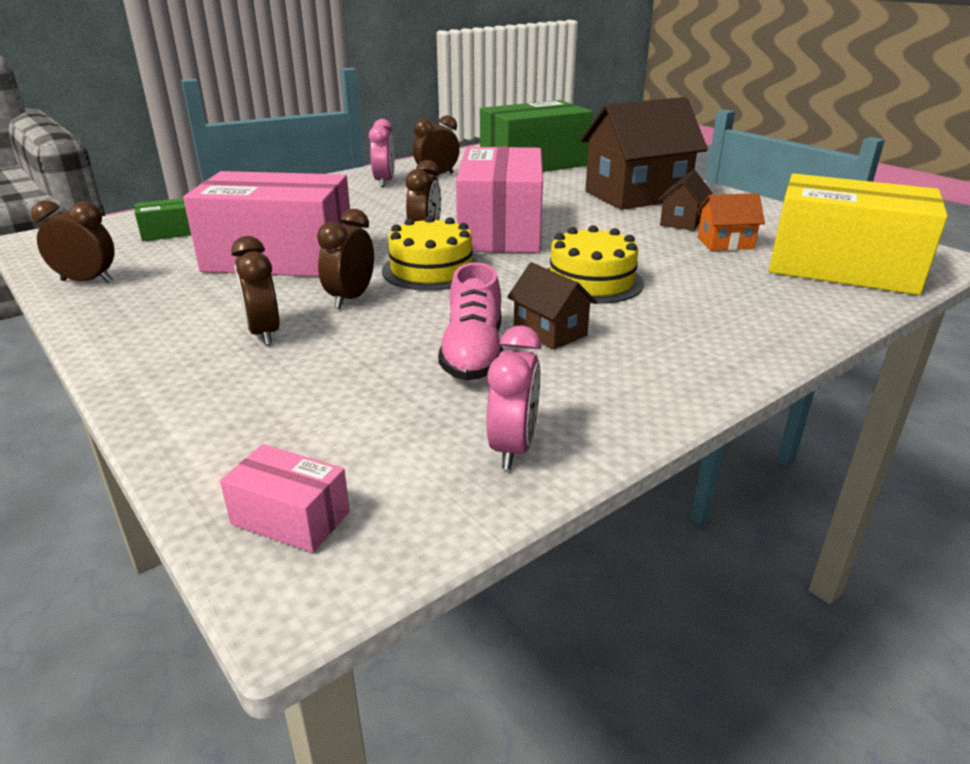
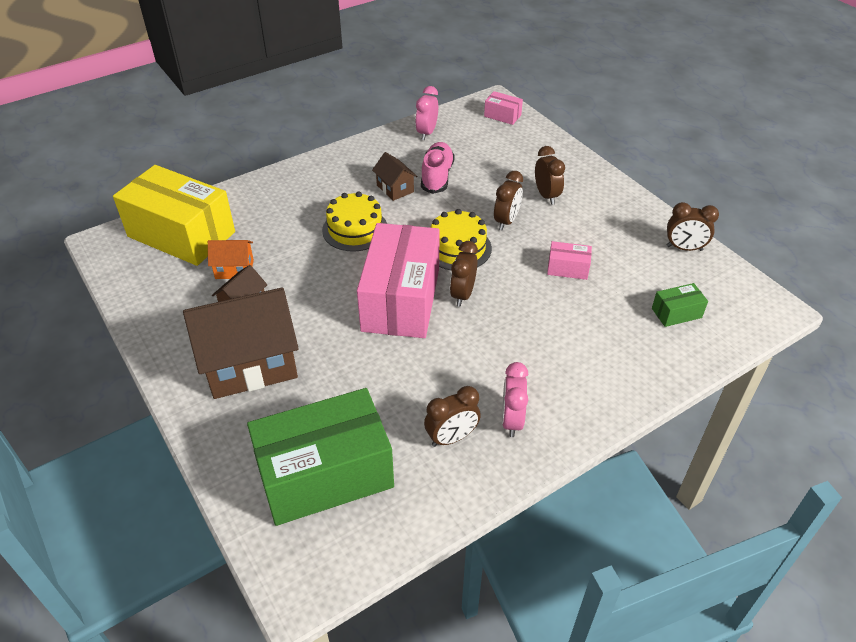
camera: 175 degrees left, 15 degrees up
pink box [183,171,351,277] -> pink box [547,241,592,280], size x0.42

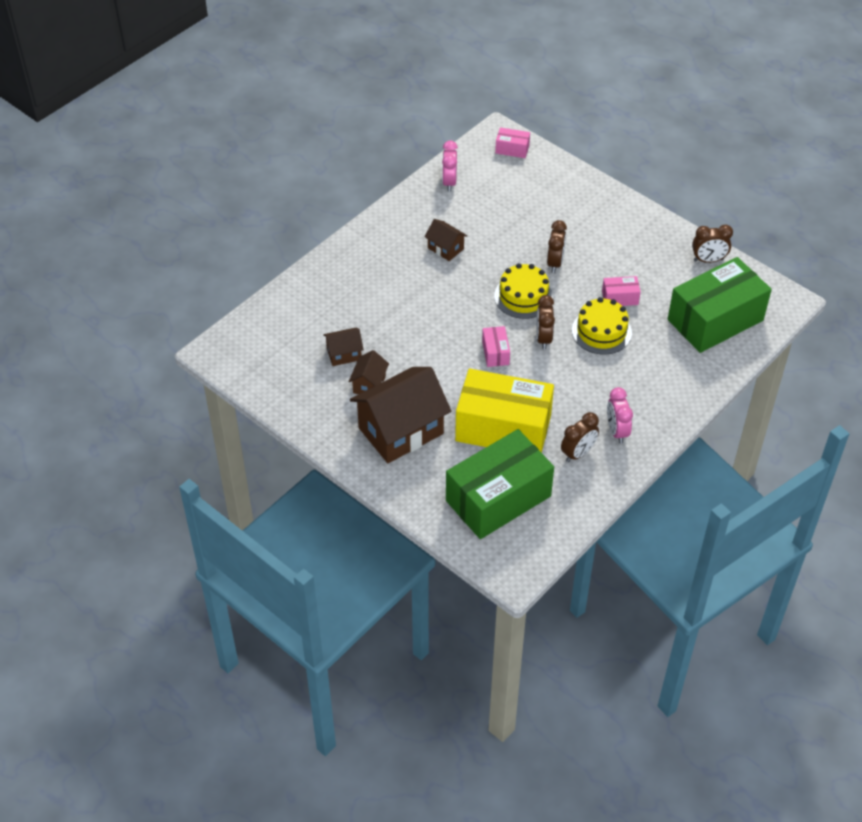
camera: 15 degrees left, 5 degrees up
yellow box [113,165,235,266] -> yellow box moved to [455,369,554,453]
orange house [208,240,254,279] -> brown house [323,328,364,366]
yellow cake [322,192,387,252] -> yellow cake moved to [572,297,632,355]
pink box [357,223,440,338] -> pink box [482,326,510,367], size x0.42
pink shoe [421,142,455,194] -> none
brown clock [535,146,565,205] -> none
green box [652,283,708,327] -> green box [668,257,772,353], size x2.38

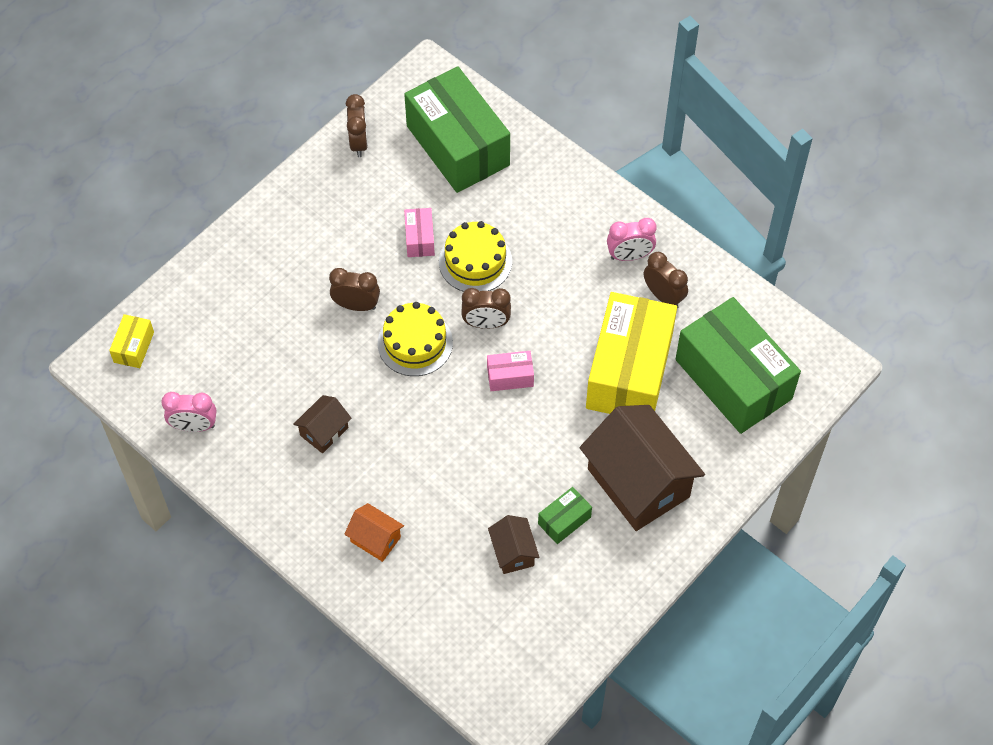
camera: 90 degrees left, 10 degrees up
brown house [349,350,389,394] -> green box [538,487,592,544]
pink box [495,127,530,158] -> yellow box [109,314,154,368]
none -> orange house [344,503,404,562]

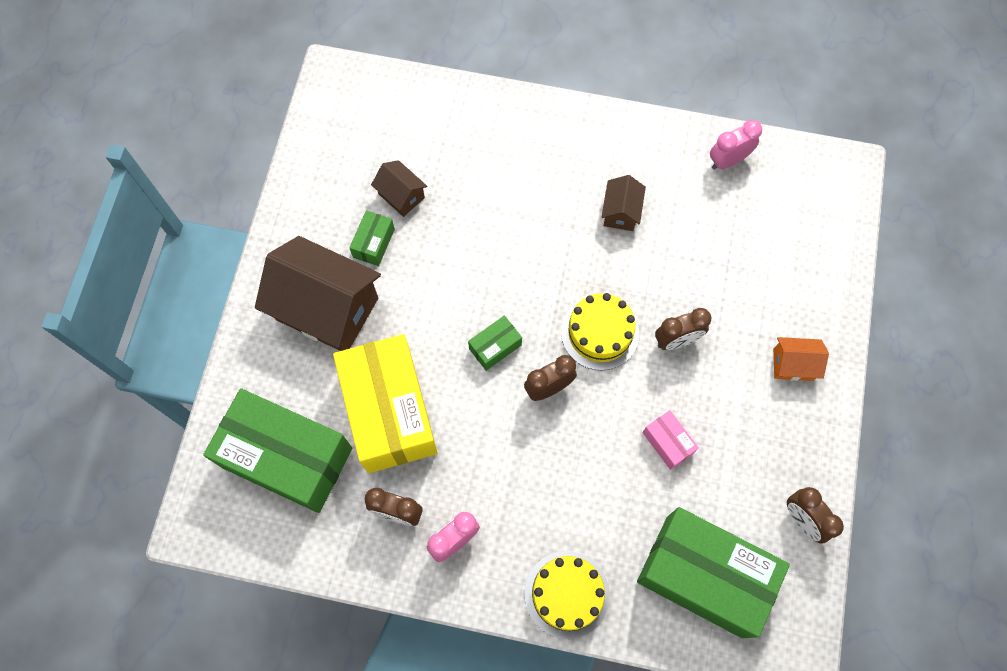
camera: 150 degrees right, 10 degrees up
yellow box [109,314,154,368] -> none
orange house [344,503,404,562] -> orange house moved to [773,337,829,381]
yellow cake [439,221,512,292] -> yellow cake moved to [525,551,610,639]
pink box [487,351,534,391] -> green box [468,315,522,371]

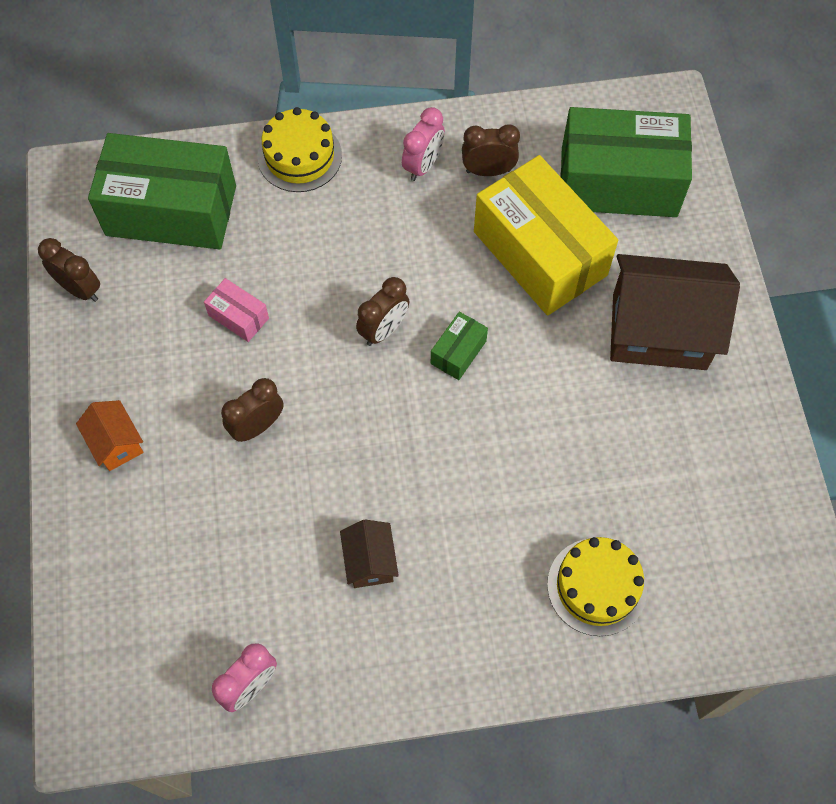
camera: 160 degrees right, 5 degrees down
green box [349,210,395,266] -> none
brown house [371,160,427,217] -> none
yellow cake [561,293,639,371] -> yellow cake moved to [547,537,647,636]
orange house [773,337,829,381] -> orange house turned 75 degrees clockwise [76,400,144,471]

